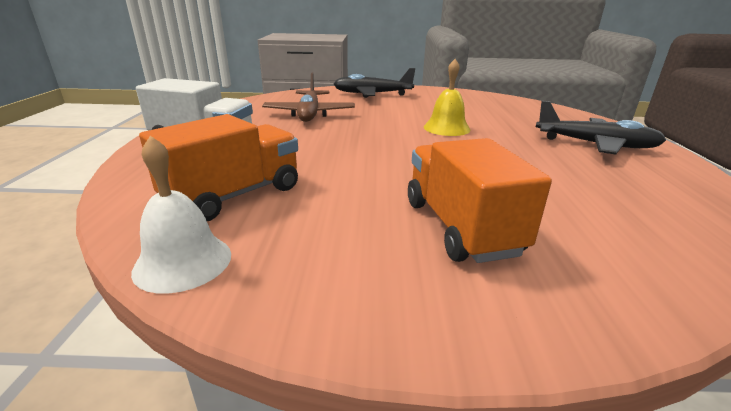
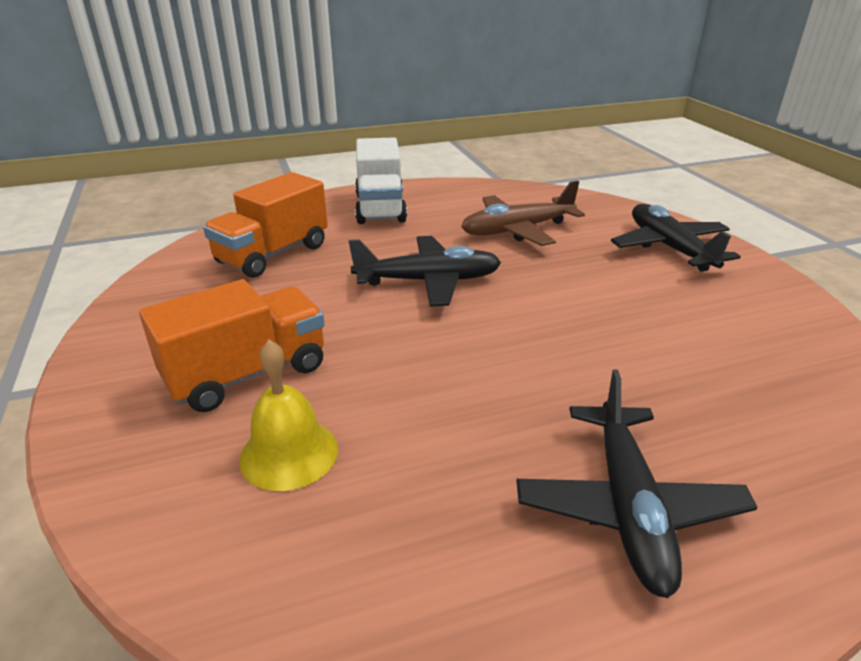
camera: 70 degrees right, 5 degrees up
white bell [131,136,231,294] -> none
orange truck [139,114,298,221] -> orange truck turned 105 degrees clockwise [203,172,328,278]
yellow bell [424,59,470,136] -> yellow bell moved to [239,340,338,491]
none -> black plane [349,236,501,307]

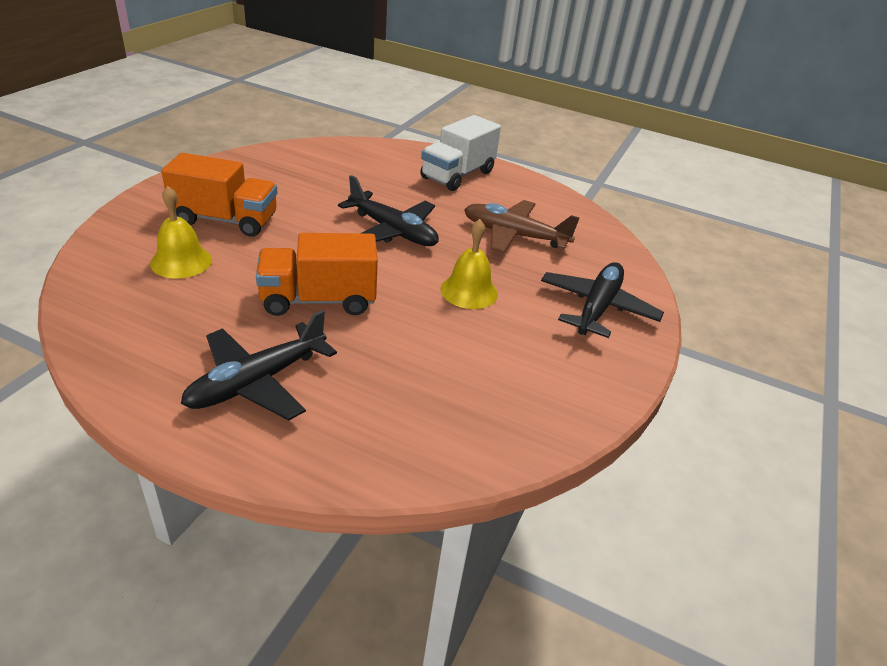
camera: 40 degrees right, 5 degrees up
orange truck [203,172,328,278] -> orange truck moved to [256,233,378,316]
none -> yellow bell [441,219,498,309]

